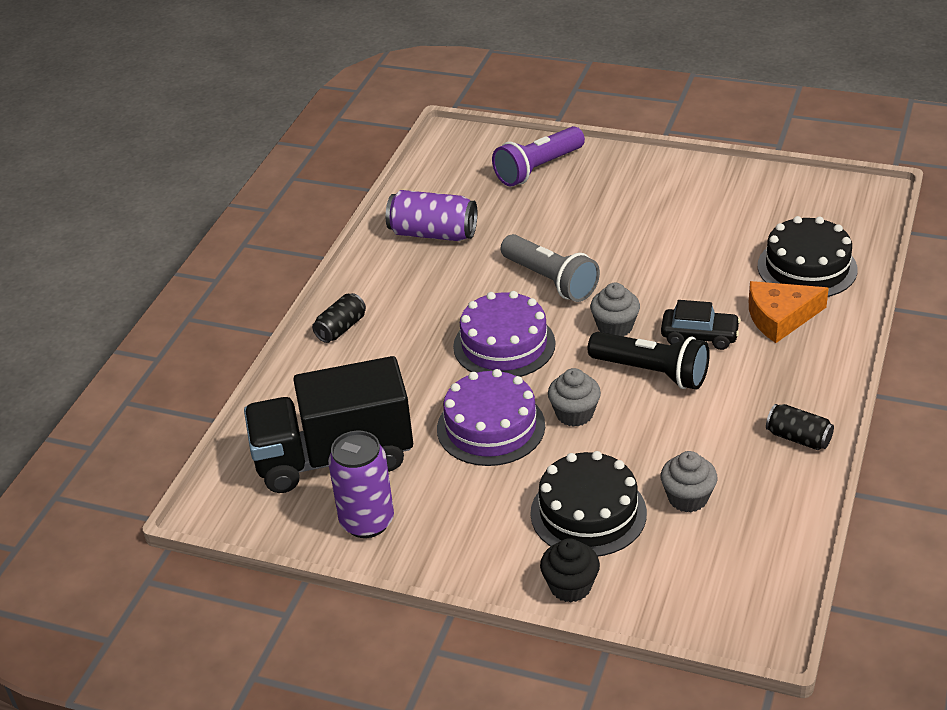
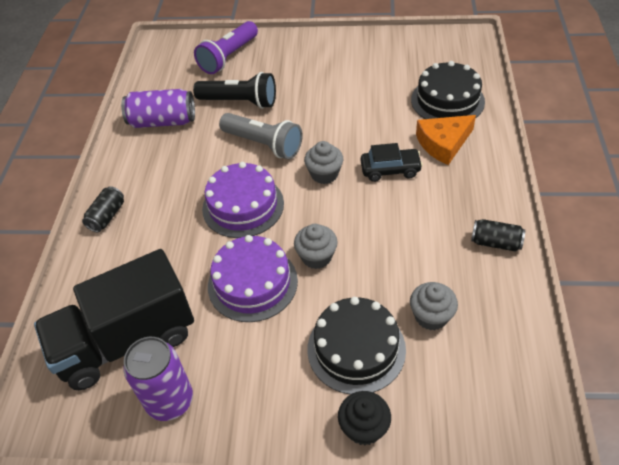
camera: 15 degrees left, 10 degrees up
black flashlight [588,332,710,390] -> black flashlight moved to [193,72,276,109]

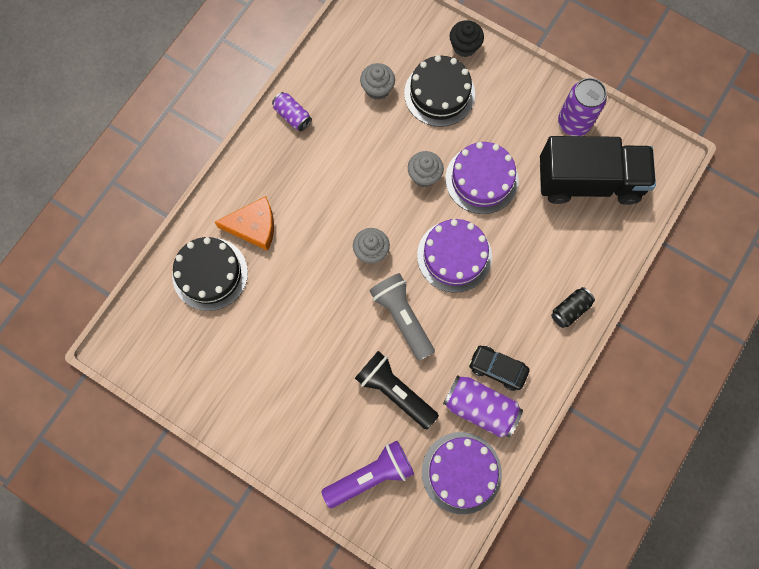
camera: 155 degrees left, 25 degrees up
black car [361,143,423,182] -> black car moved to [469,346,530,391]
black can [471,219,525,252] -> purple can [272,92,312,131]
none -> purple cake [422,432,502,514]

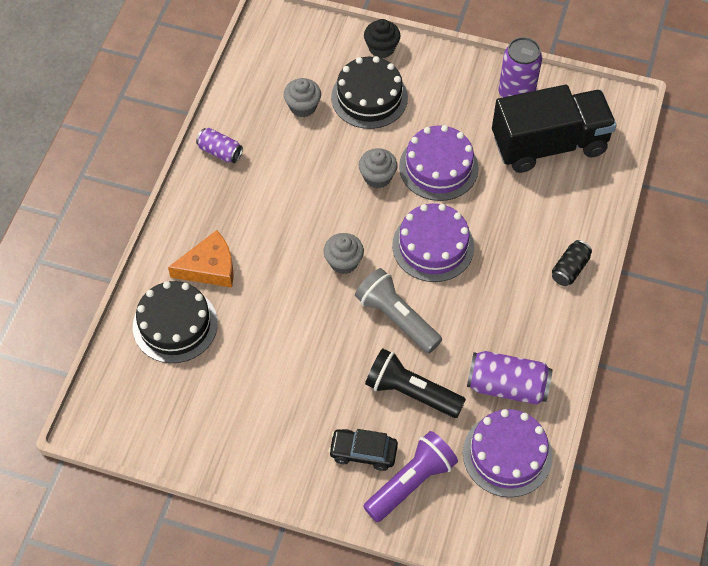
camera: 15 degrees left, 15 degrees down
black car [469,346,530,391] -> black car moved to [328,429,398,471]

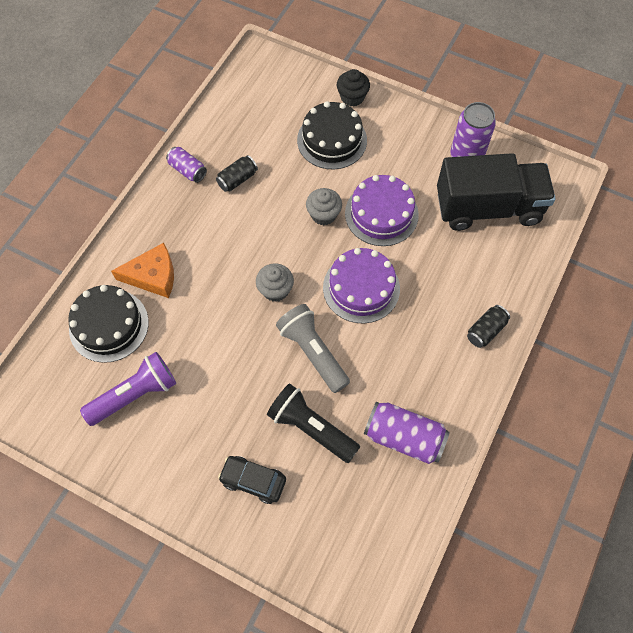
camera: 10 degrees right, 5 degrees up
grey cupcake [284,78,321,117] -> none
purple flashlight [363,431,458,522] -> purple flashlight moved to [80,352,176,426]
purple cake [463,409,553,497] -> none
none -> black can [216,155,258,192]

